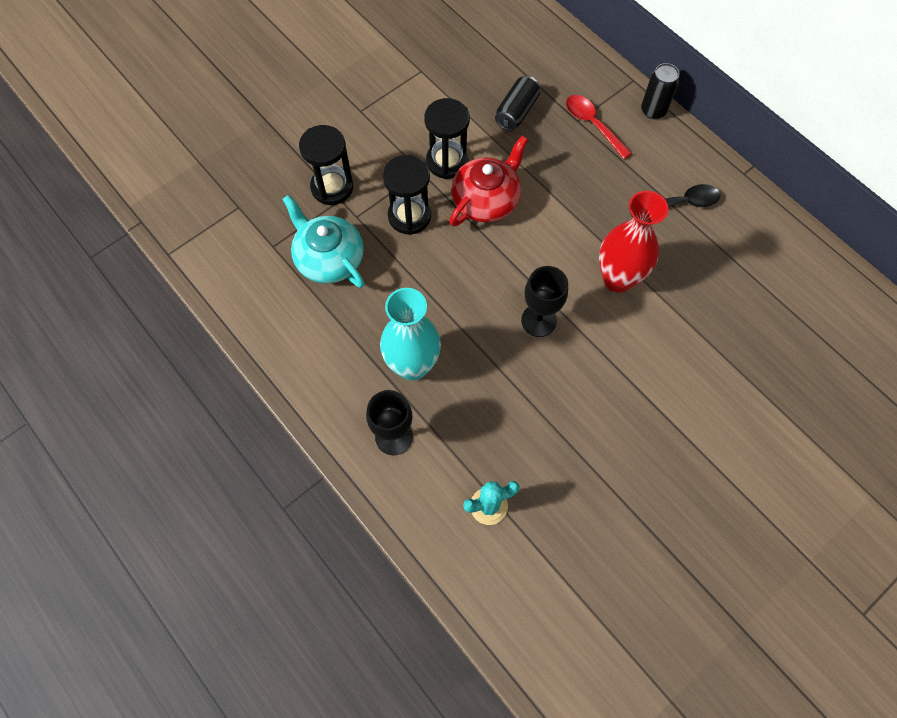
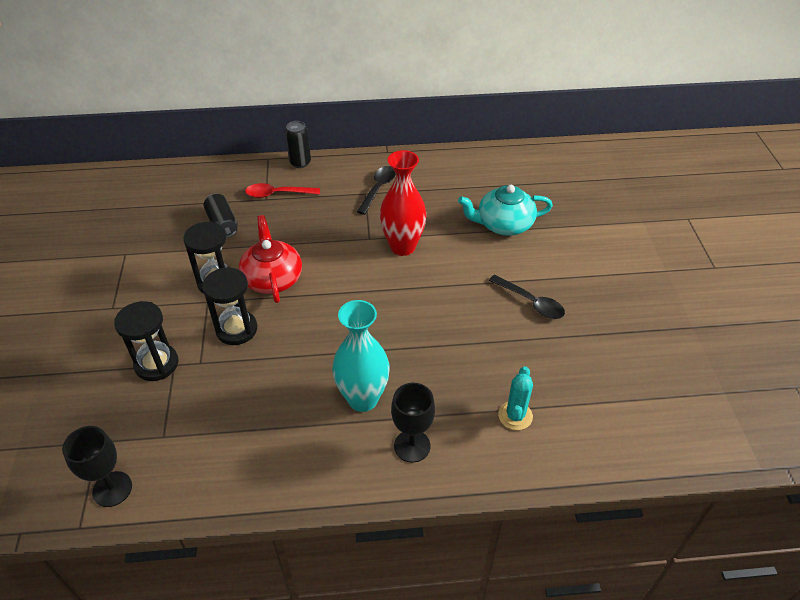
camera: 55 degrees left, 20 degrees down
turquoise teapot [282,195,364,288] -> turquoise teapot moved to [458,185,553,236]
black goblet [521,266,568,337] -> black goblet moved to [62,426,132,507]
none -> black spoon [489,275,565,319]

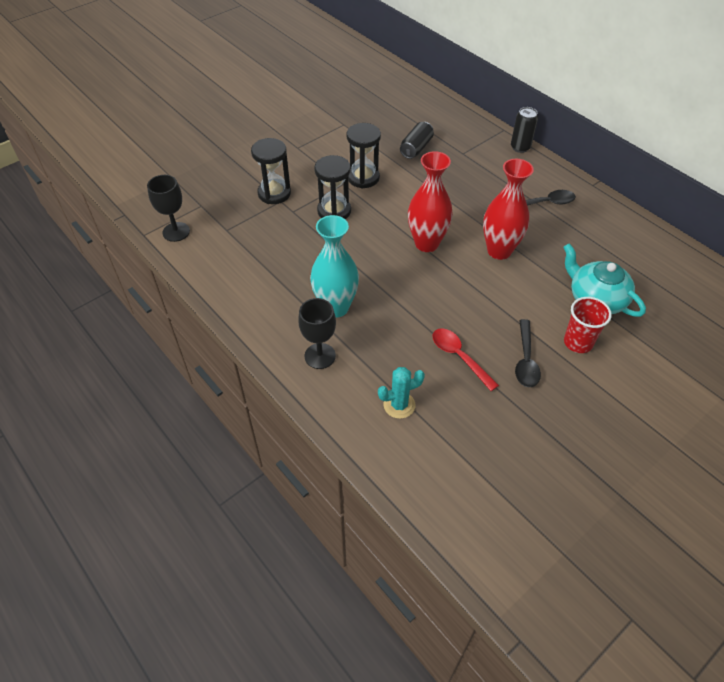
camera: 55 degrees right, 5 degrees up
red teapot [239,215,302,303] -> none
red spoon [245,183,320,198] -> red spoon moved to [432,328,499,391]
none -> red vase [408,151,453,252]
none -> red cup [564,297,612,353]

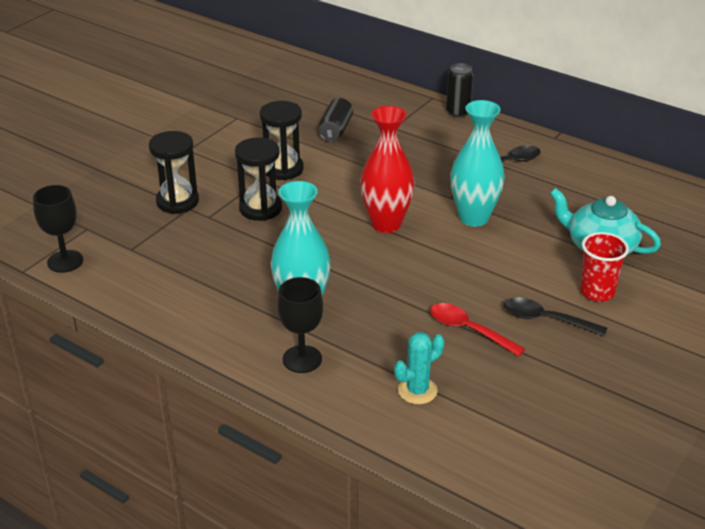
camera: 15 degrees left, 15 degrees down
red vase [483,159,534,260] -> turquoise vase [450,100,505,227]
black spoon [515,319,541,387] -> black spoon turned 120 degrees clockwise [503,298,607,336]

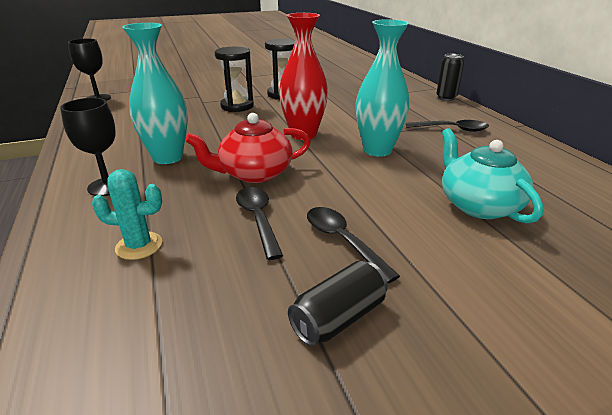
camera: 35 degrees right, 5 degrees down
black hourglass [149,131,199,214] -> none
black can [318,98,353,142] -> black can moved to [288,261,388,346]
red spoon [430,303,525,356] -> black spoon [236,187,283,260]
red cup [580,232,629,302] -> none
none -> red teapot [185,113,311,183]

